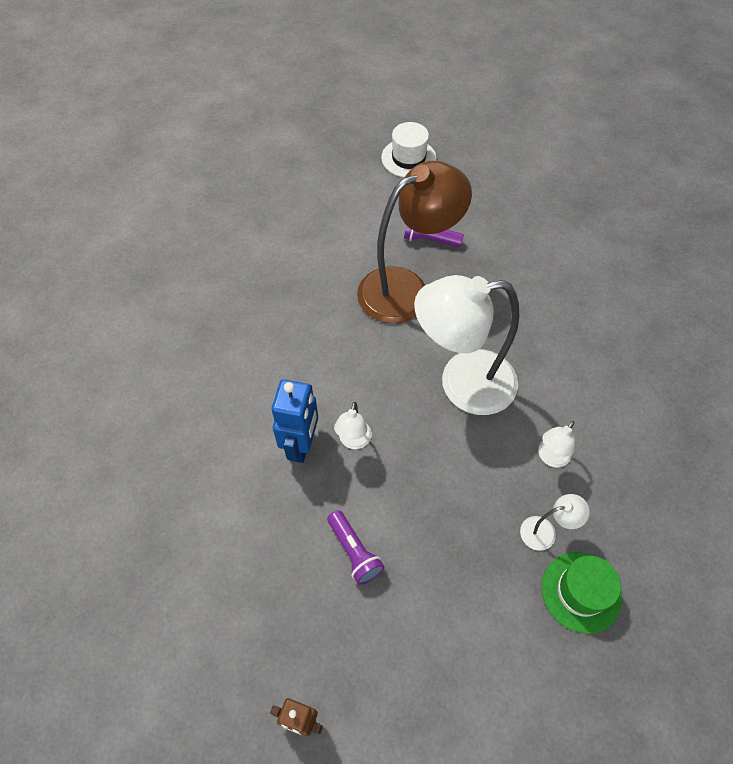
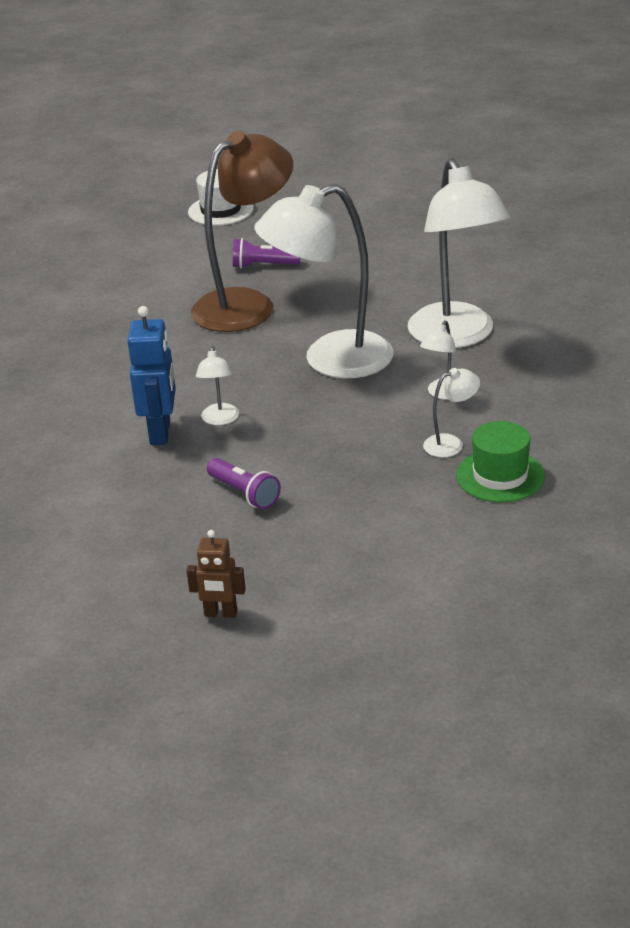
camera: 10 degrees left, 25 degrees down
none -> white lamp [408,158,510,348]

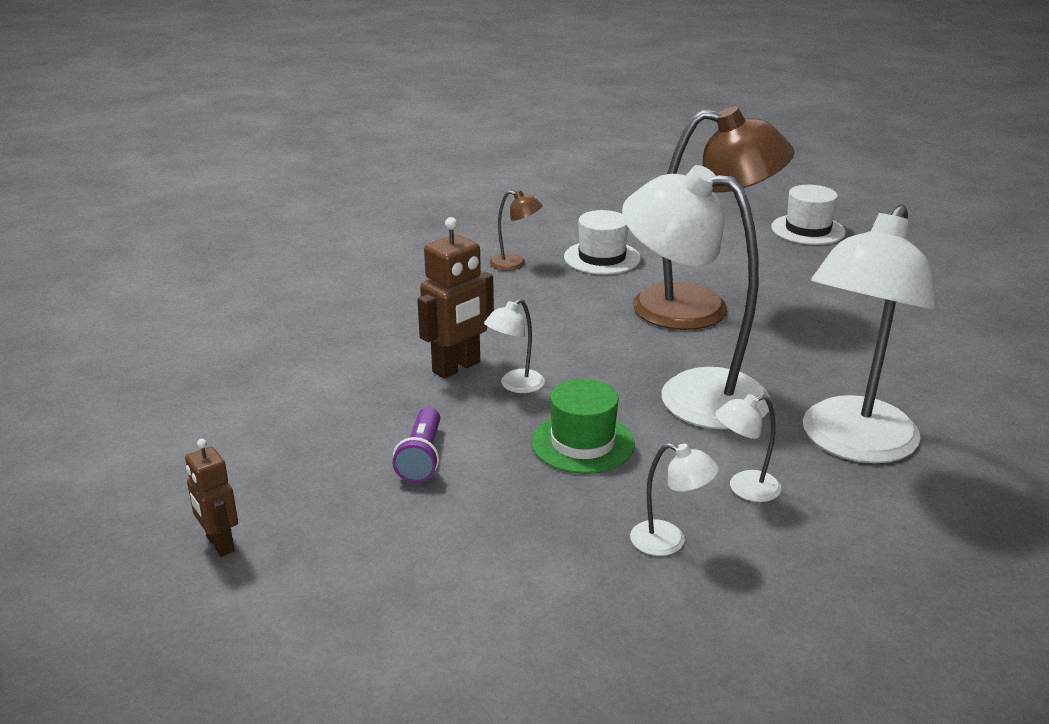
camera: 45 degrees right, 5 degrees down
blue robot [127,306,176,445] -> brown robot [417,217,494,379]
purple flashlight [233,238,300,269] -> none
green hat [456,421,545,502] -> green hat moved to [531,379,635,474]
none -> brown lamp [490,190,542,271]
none -> white hat [564,210,641,275]

